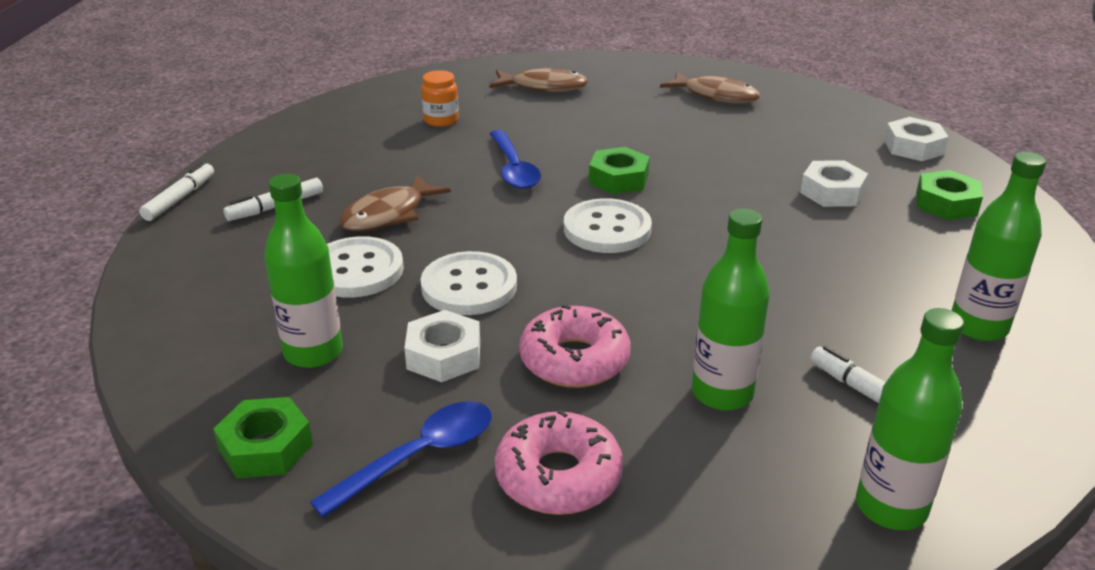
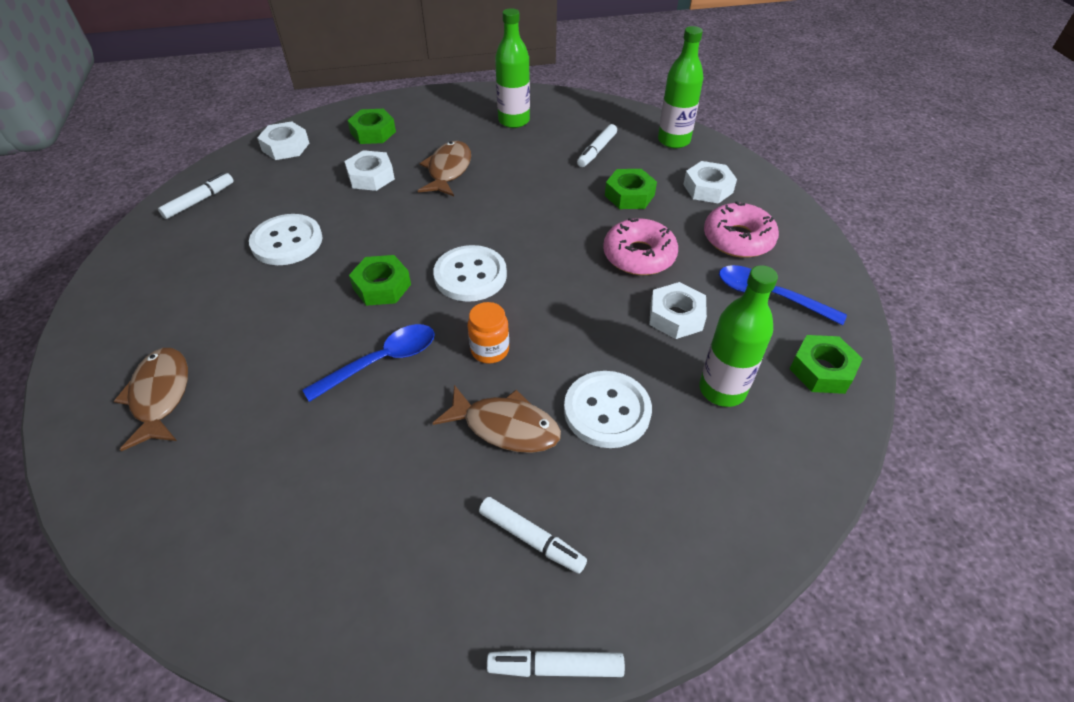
camera: 110 degrees left, 15 degrees up
white button [420,251,517,315] -> white button moved to [249,214,323,265]
orange jar [421,70,459,127] -> orange jar moved to [468,302,509,363]
brown fish [660,71,760,103] -> brown fish moved to [418,141,471,196]
green bottle [692,208,770,410] -> green nut [605,169,657,209]
none -> white marker [158,172,234,219]
none -> white nut [683,161,737,204]

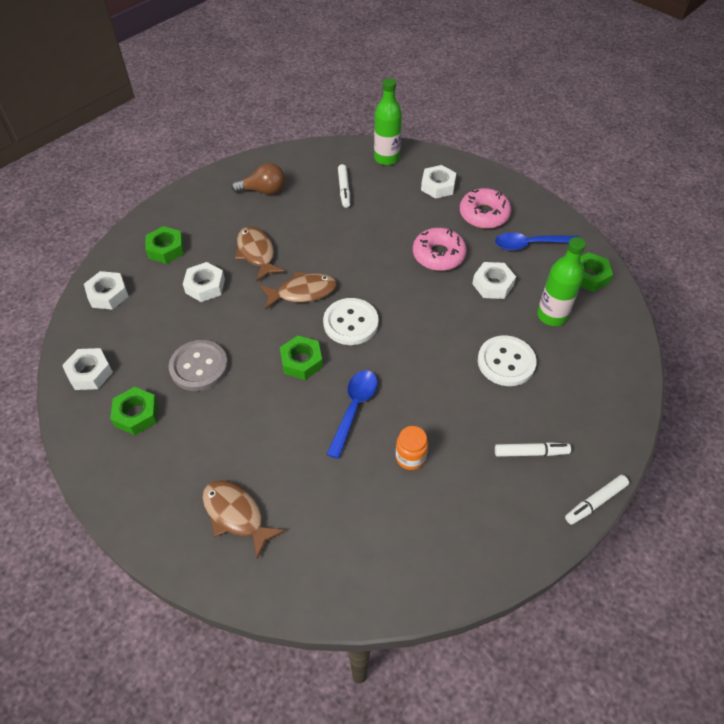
camera: 35 degrees left, 5 degrees up
white marker [158,172,234,219] -> white nut [62,348,113,390]
white button [249,214,323,265] -> grey button [168,340,228,391]
brown fish [433,385,561,453] -> brown fish moved to [260,272,337,309]
orange jar [468,302,509,363] -> orange jar moved to [396,426,428,470]
green bottle [495,8,530,128] -> brown light bulb [231,163,285,195]
green nut [605,169,657,209] -> green nut moved to [110,387,158,435]

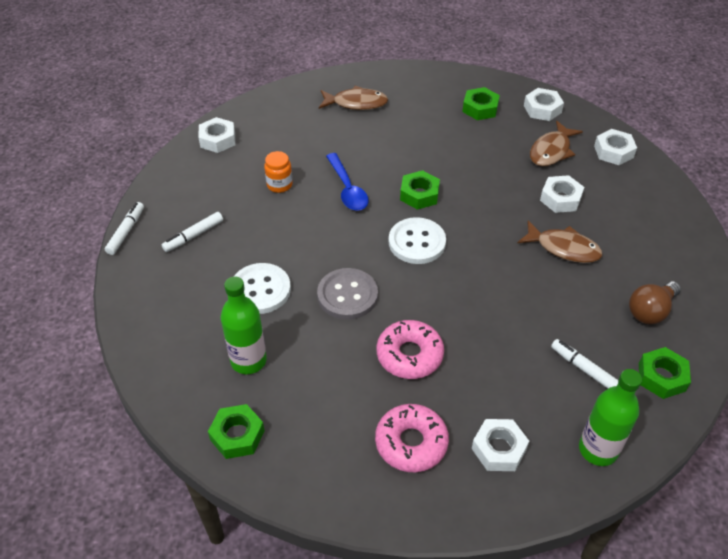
camera: 140 degrees right, 5 degrees down
green nut [145,226,184,264] -> green nut moved to [639,347,691,399]
grey button [168,340,228,391] -> grey button moved to [317,268,378,320]
brown fish [260,272,337,309] -> brown fish moved to [530,121,583,166]
white nut [472,262,516,299] -> white nut moved to [198,117,235,153]
blue spoon [495,232,578,251] -> none

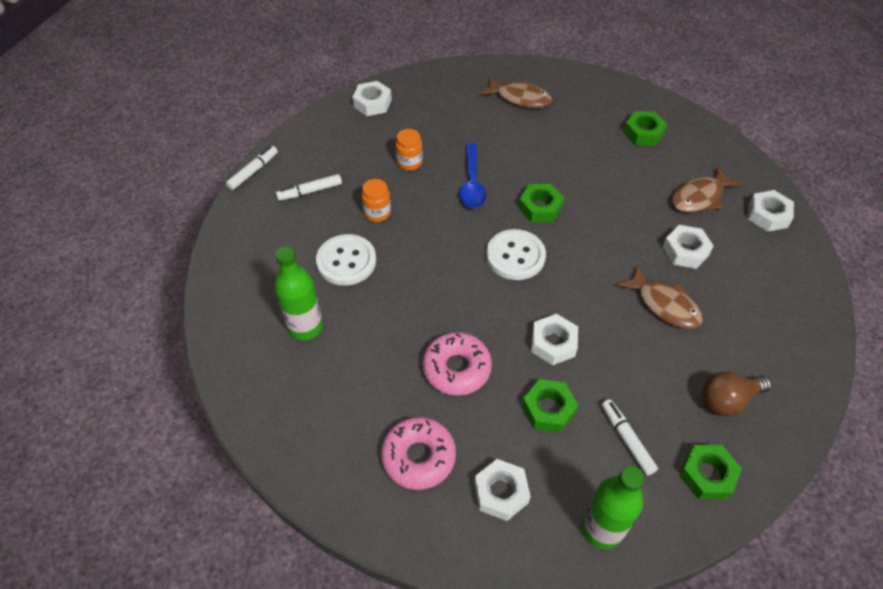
camera: 20 degrees right, 5 degrees up
green nut [208,404,265,459] -> green nut moved to [522,379,578,433]
grey button [317,268,378,320] -> none
white nut [524,88,564,121] -> white nut moved to [531,314,578,365]
none -> orange jar [361,179,391,222]

